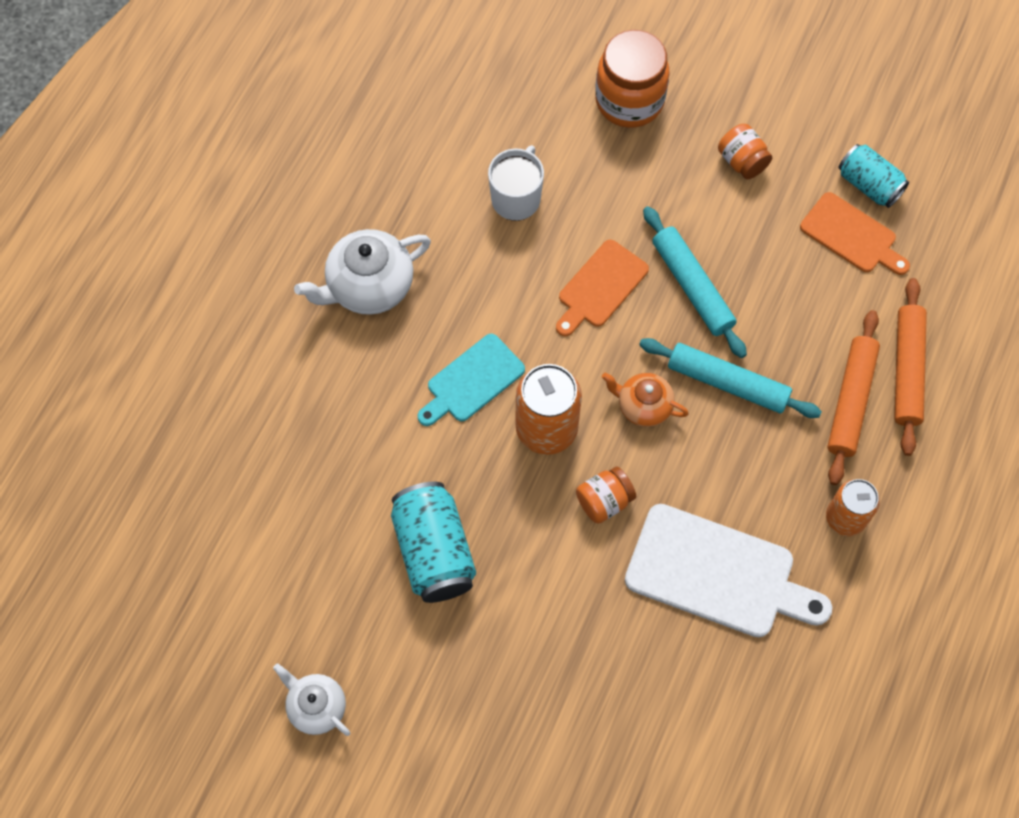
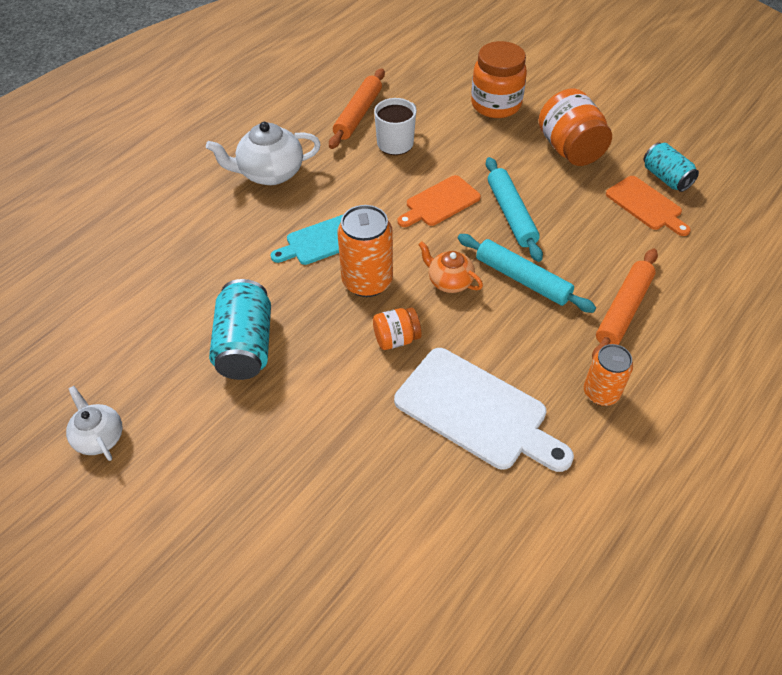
camera: 15 degrees right, 15 degrees down
orange jar [718,124,772,179] -> orange jar [539,89,612,166], size x1.81
orange rolling pin [894,278,927,456] -> orange rolling pin moved to [329,69,385,149]

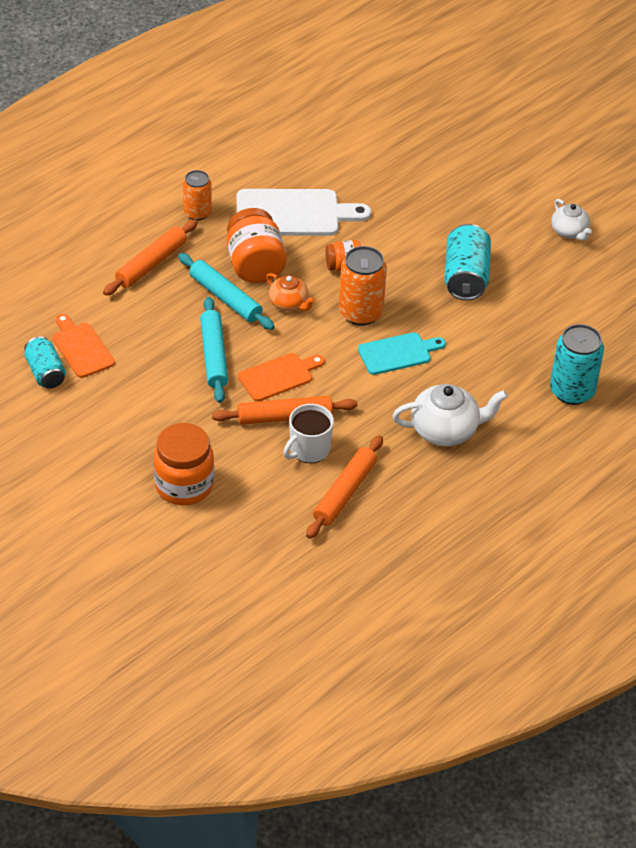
camera: 175 degrees left, 5 degrees down
white cutting board [394,348,574,472] -> white cutting board turned 135 degrees clockwise [237,189,371,236]
orange jar [539,89,612,166] -> orange jar moved to [227,208,287,283]
none -> orange rolling pin [212,396,358,425]
none -> turquoise can [550,324,604,405]

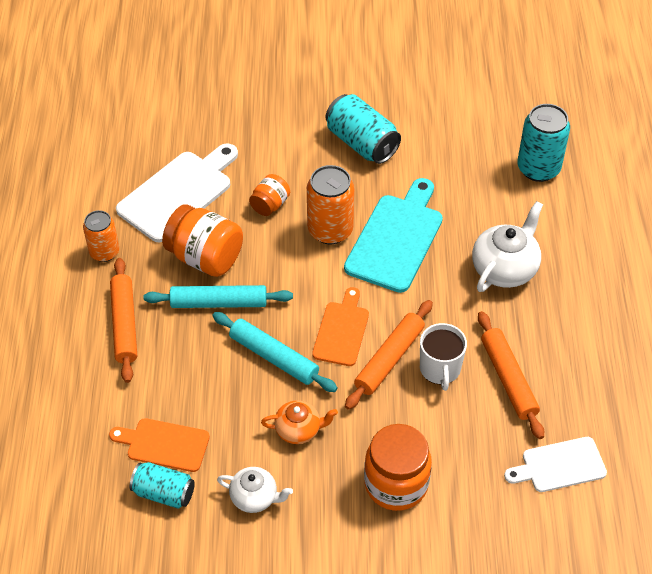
camera: 45 degrees left, 5 degrees up
orange teapot [266,273,315,311] -> orange teapot moved to [261,400,338,444]
turquoise cutting board [358,332,446,375] -> turquoise cutting board [344,178,443,293], size x1.64
white teapot [552,199,592,241] -> white teapot moved to [217,467,293,513]
none -> white cutting board [504,437,607,492]

